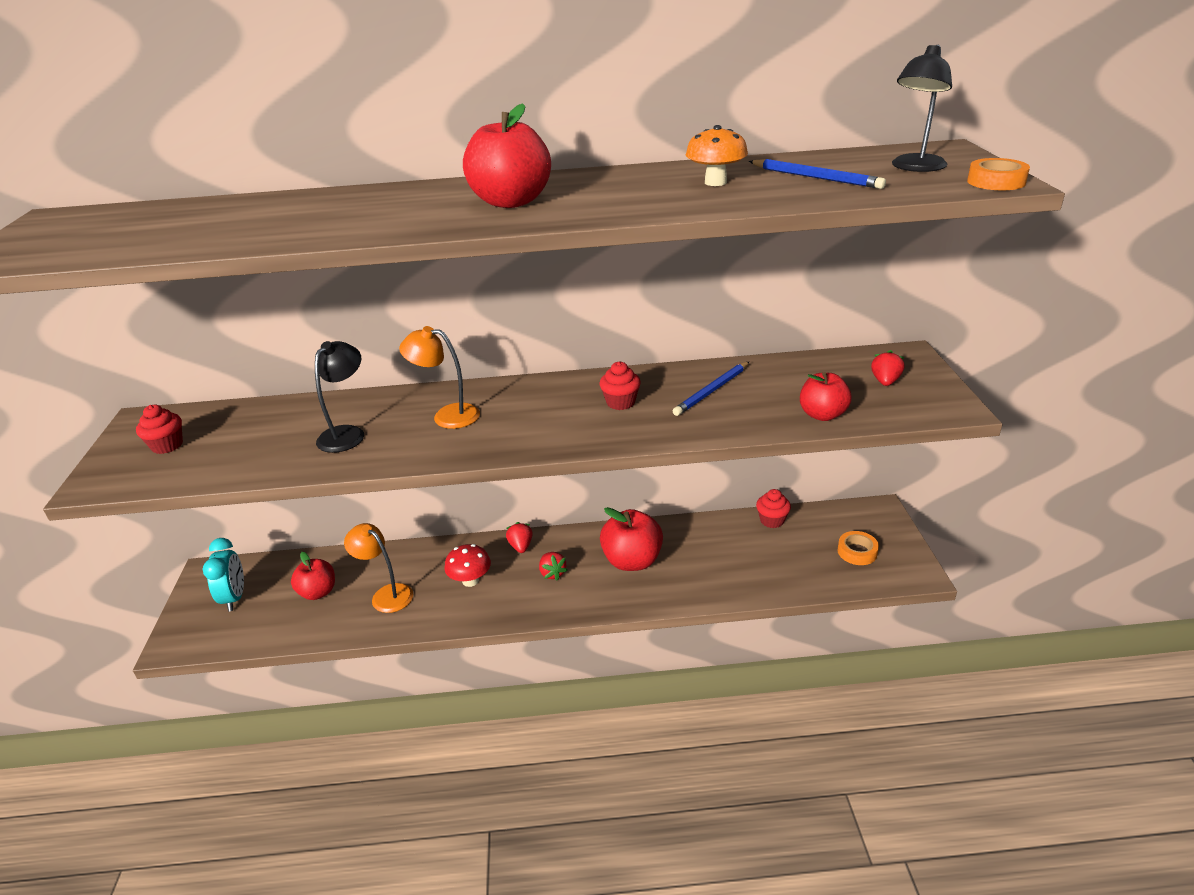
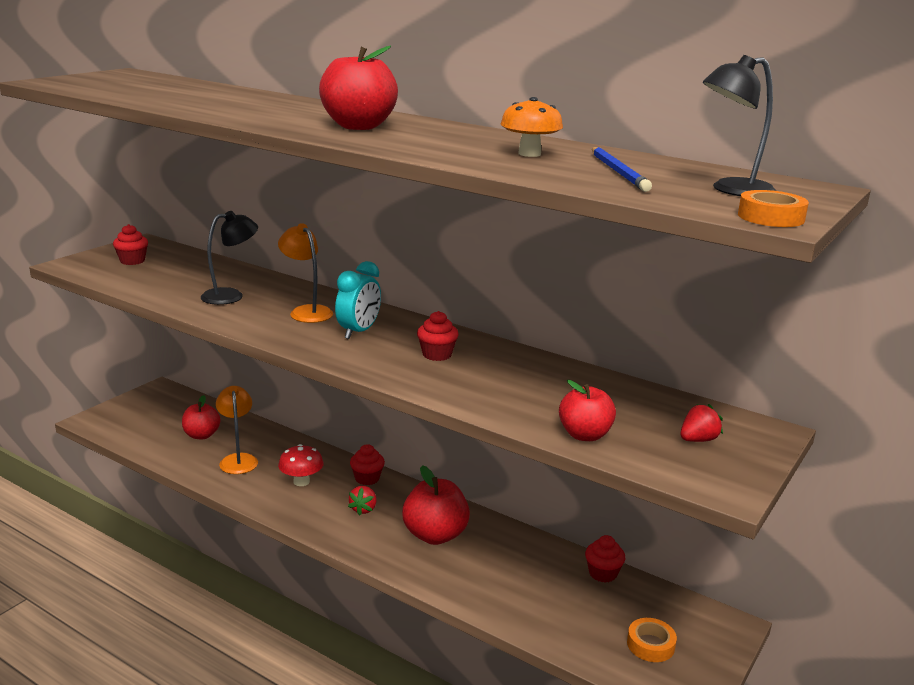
camera: 35 degrees right, 10 degrees down
turquoise clock [202,538,244,612] -> turquoise clock moved to [335,261,381,339]
red strawberry [506,522,533,553] -> red cupcake [350,444,385,485]
blue pencil [673,362,749,416] -> none

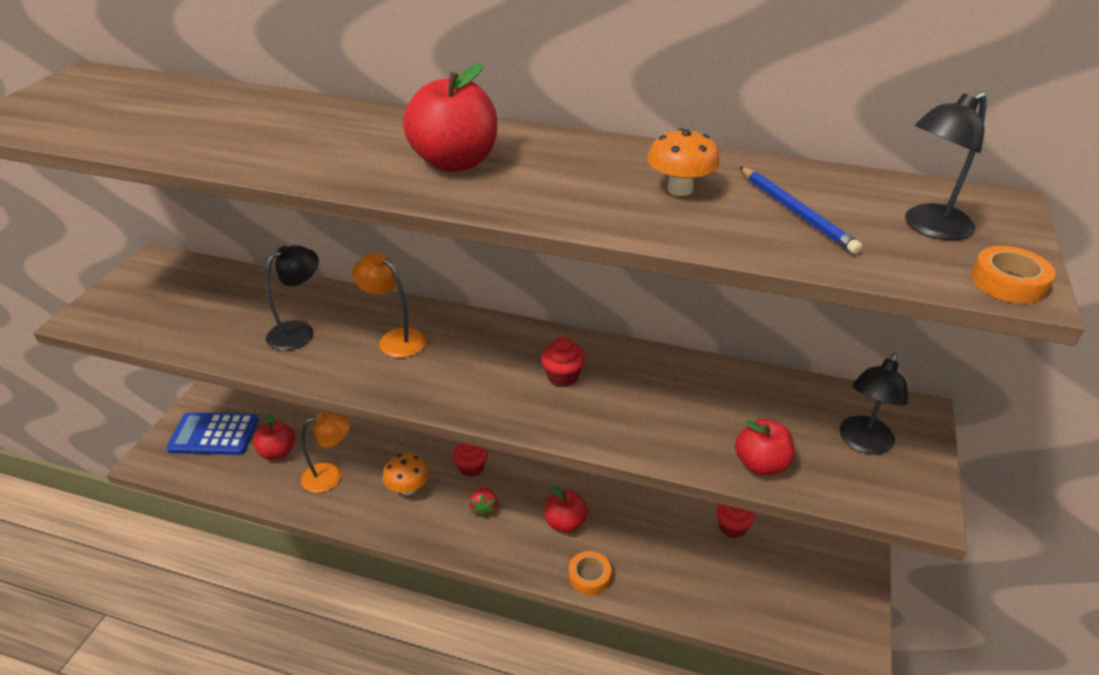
camera: 15 degrees left, 15 degrees up
red cupcake [113,224,148,265] -> none
orange lamp [216,386,258,474] -> orange lamp turned 105 degrees clockwise [301,412,350,493]
red mushroom [278,444,324,486] -> orange mushroom [383,453,429,495]
turquoise clock [335,261,381,339] -> none
red apple [402,465,470,545] -> red apple [545,485,588,533], size x0.66
orange tape [627,618,677,662] -> orange tape moved to [569,551,611,595]
red strawberry [680,404,723,442] -> black lamp [840,353,908,455]
none -> blue calculator [166,412,259,455]

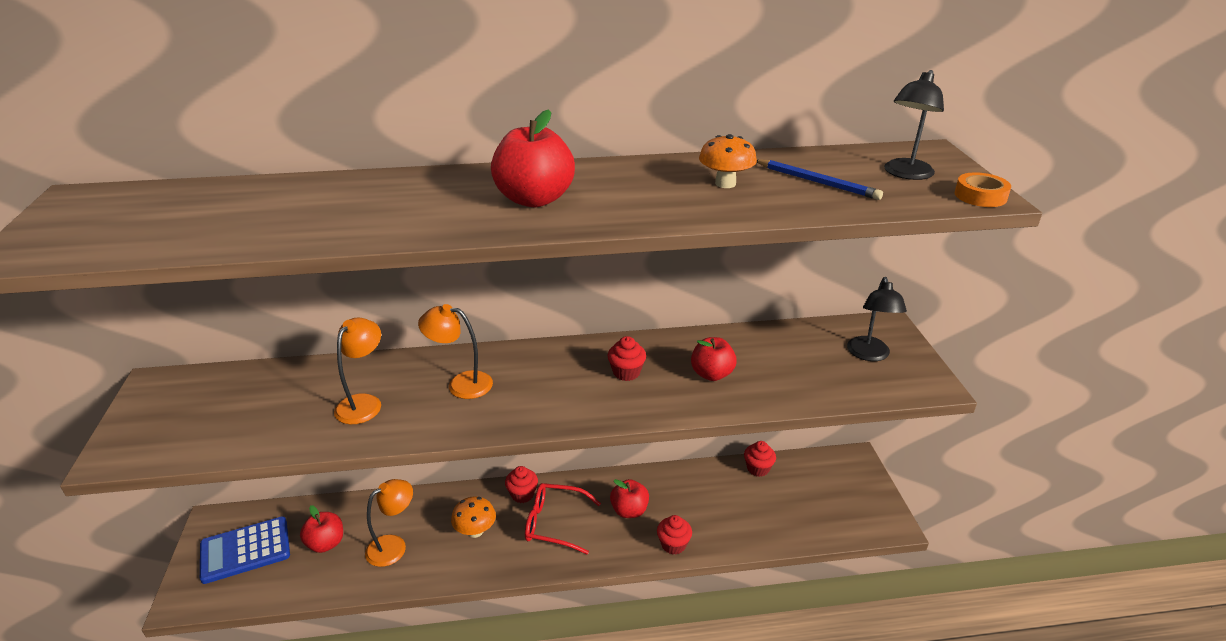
camera: 25 degrees left, 5 degrees down
black lamp [265,245,319,351] -> orange lamp [334,317,381,424]
red strawberry [469,487,498,518] -> red glasses [525,483,601,555]
orange tape [569,551,611,595] -> red cupcake [657,515,692,555]
red apple [735,419,795,476] -> red apple moved to [691,337,737,381]

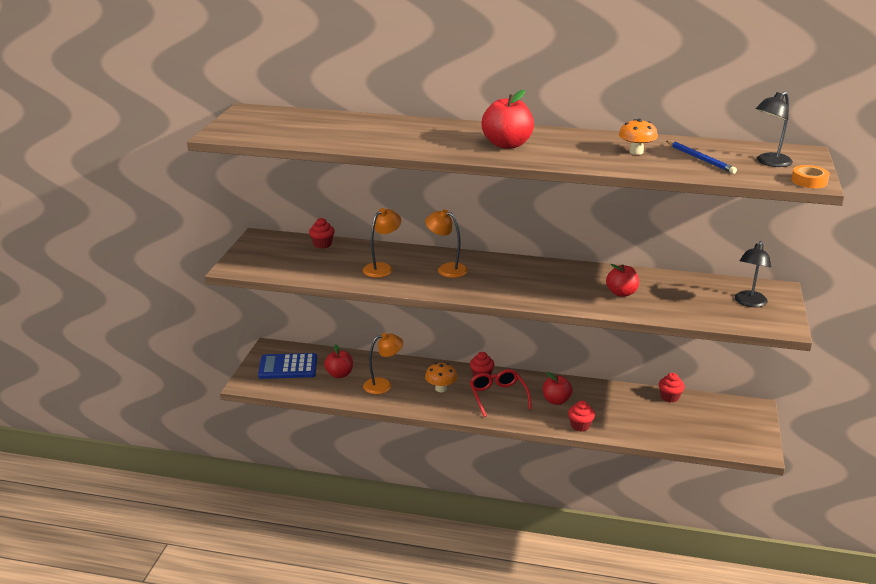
camera: 20 degrees right, 5 degrees down
red glasses [525,483,601,555] -> red glasses turned 45 degrees clockwise [470,369,532,417]
red cupcake [608,336,646,381] -> red cupcake moved to [309,218,335,249]

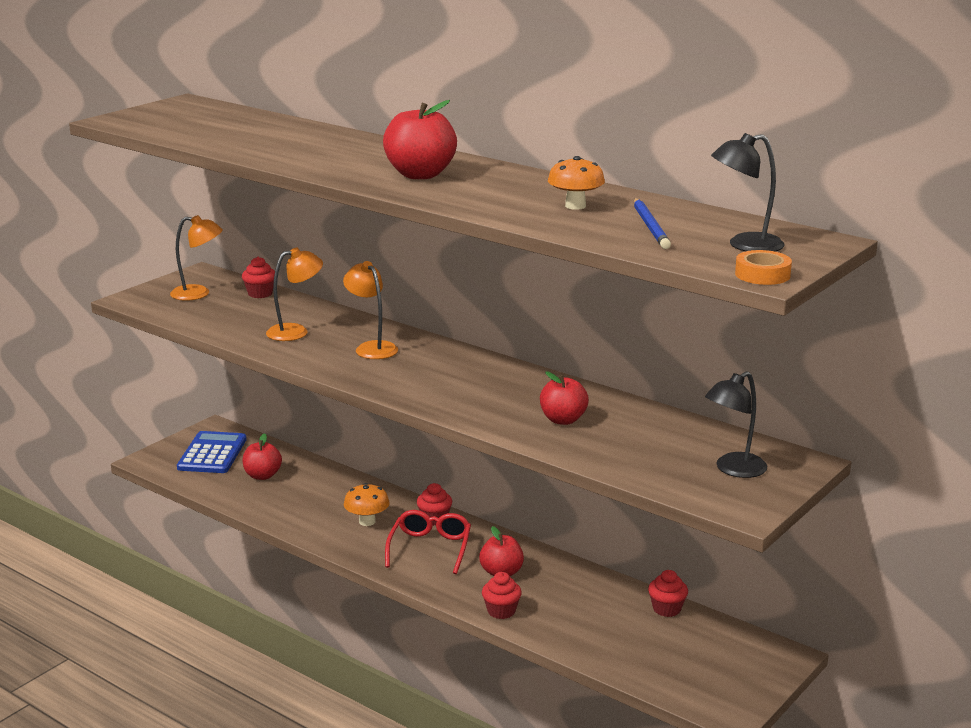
camera: 25 degrees right, 5 degrees down
blue calculator [258,353,317,379] -> blue calculator turned 75 degrees clockwise [177,431,247,473]
orange lamp [363,333,403,394] -> orange lamp moved to [170,215,223,301]

